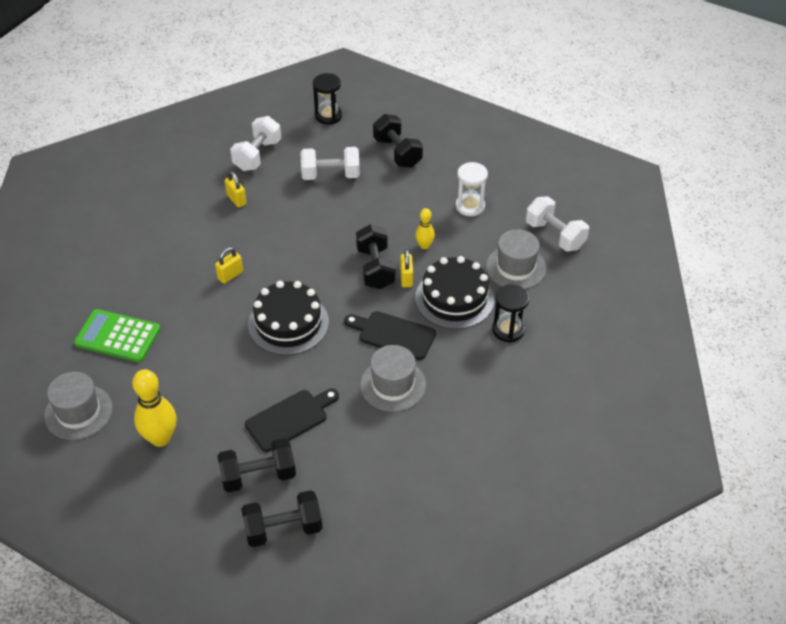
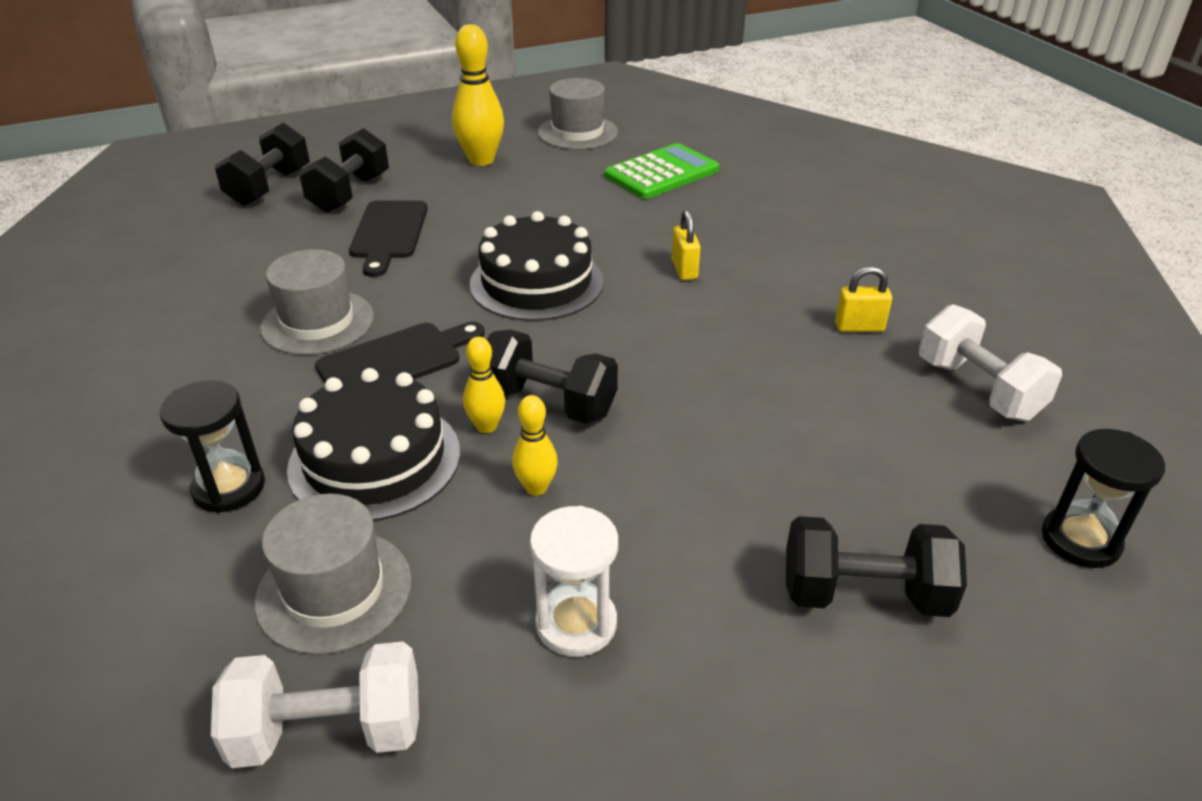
camera: 125 degrees right, 10 degrees down
white dumbbell [301,147,360,180] -> none
yellow padlock [400,249,413,287] -> yellow bowling pin [463,337,505,433]

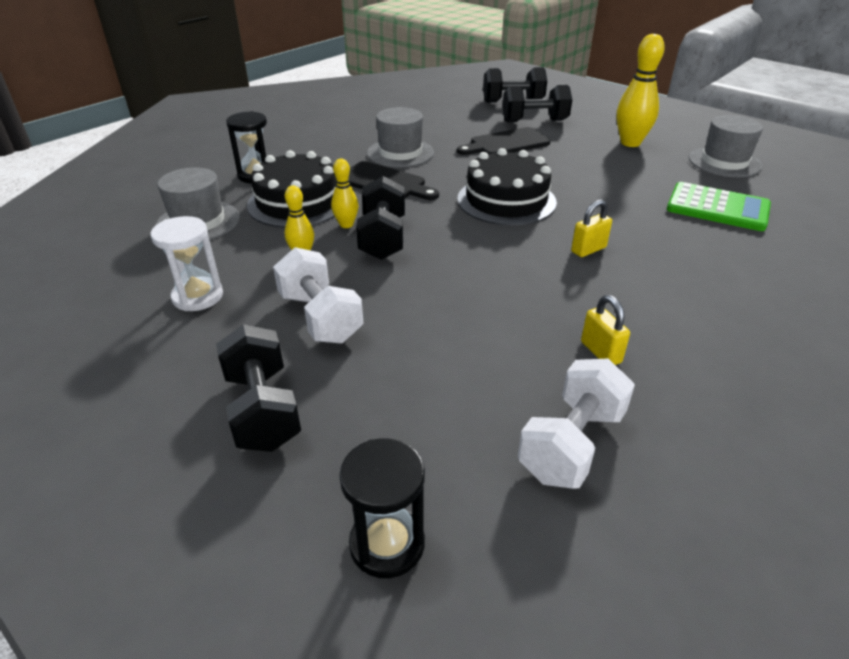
camera: 65 degrees right, 0 degrees up
white dumbbell [211,642,419,768] -> white dumbbell moved to [273,247,363,344]

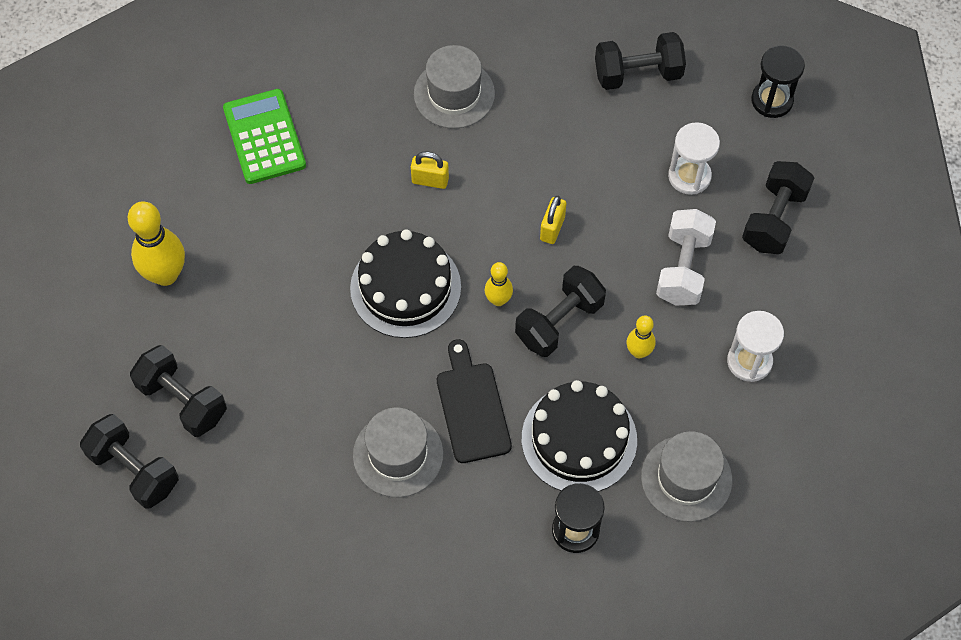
camera: 135 degrees left, 25 degrees up
yellow bowling pin [331,159,358,228] -> yellow bowling pin moved to [485,262,513,306]
black cutting board [457,127,550,155] -> none
white dumbbell [518,359,635,489] -> black dumbbell [595,32,686,90]
yellow padlock [581,295,630,365] -> yellow padlock moved to [540,196,566,244]
grey hat [688,115,763,177] -> grey hat moved to [414,45,495,129]
none -> white hourglass [668,122,720,195]

